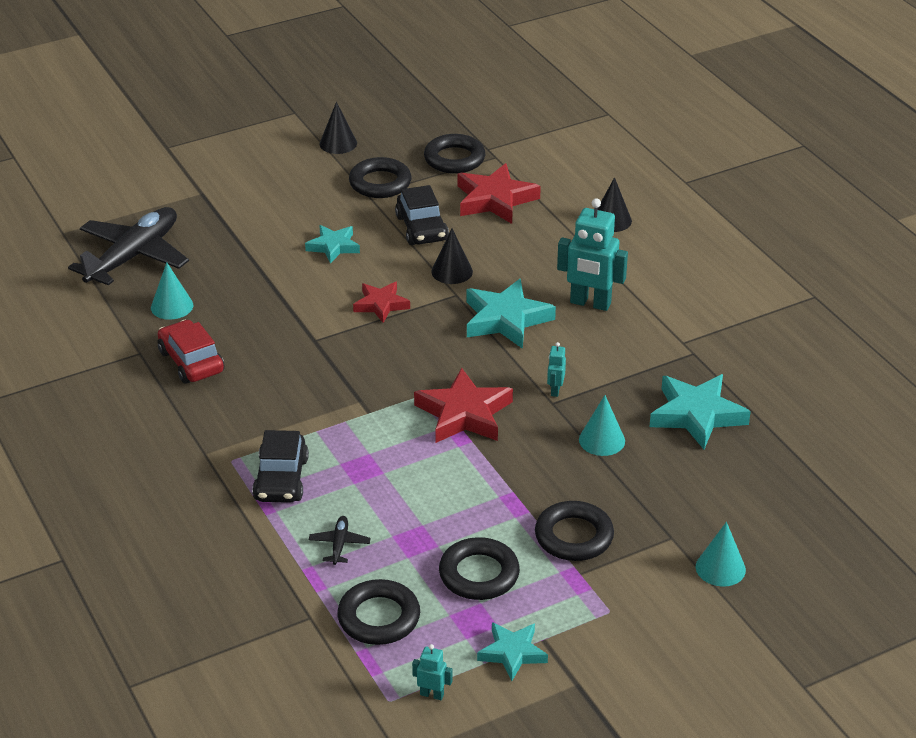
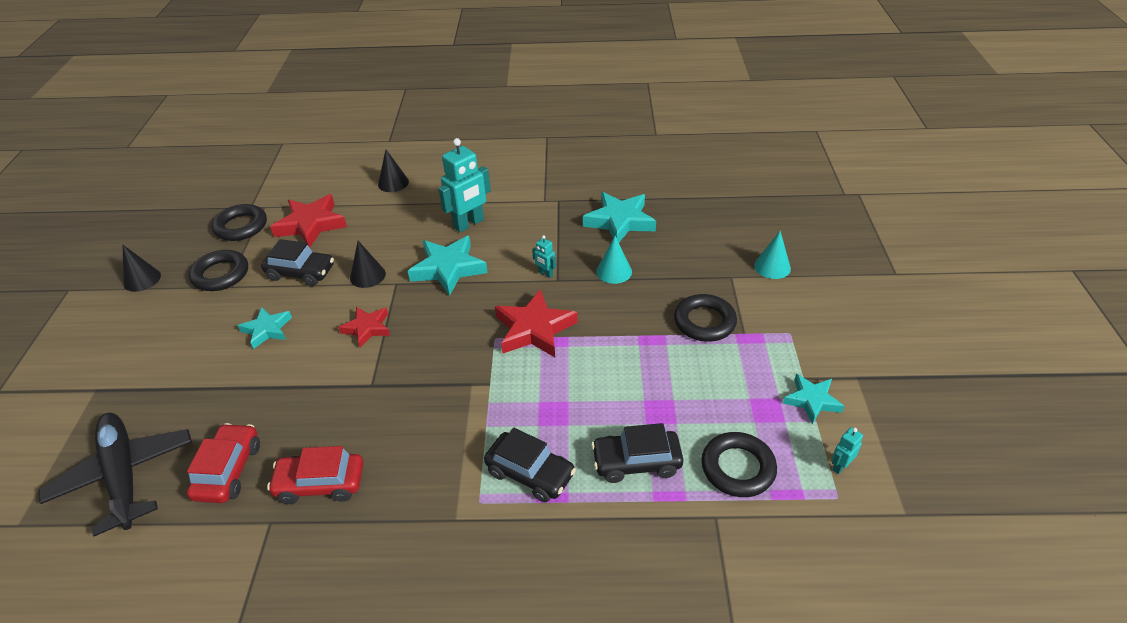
camera: 60 degrees left, 5 degrees up
turquoise cone [151,262,193,320] -> red car [187,423,260,503]
black plane [309,516,371,565] -> black car [591,423,683,483]
black ring [439,537,520,600] -> none

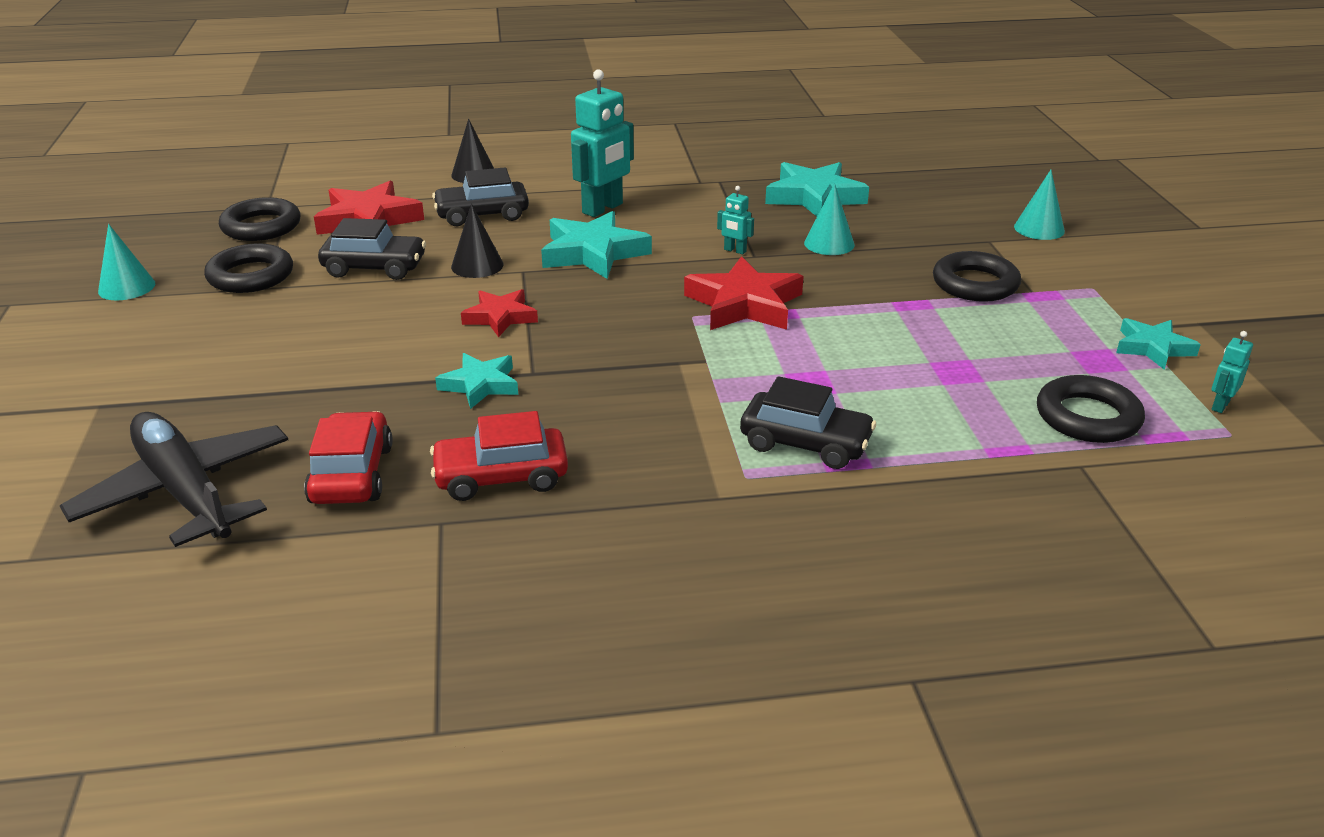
camera: 10 degrees left, 10 degrees down
black cone [123,245,161,292] -> turquoise cone [98,224,155,300]
turquoise star [238,307,292,349] -> turquoise star moved to [435,353,518,409]
black car [591,423,683,483] -> black car moved to [432,167,529,226]

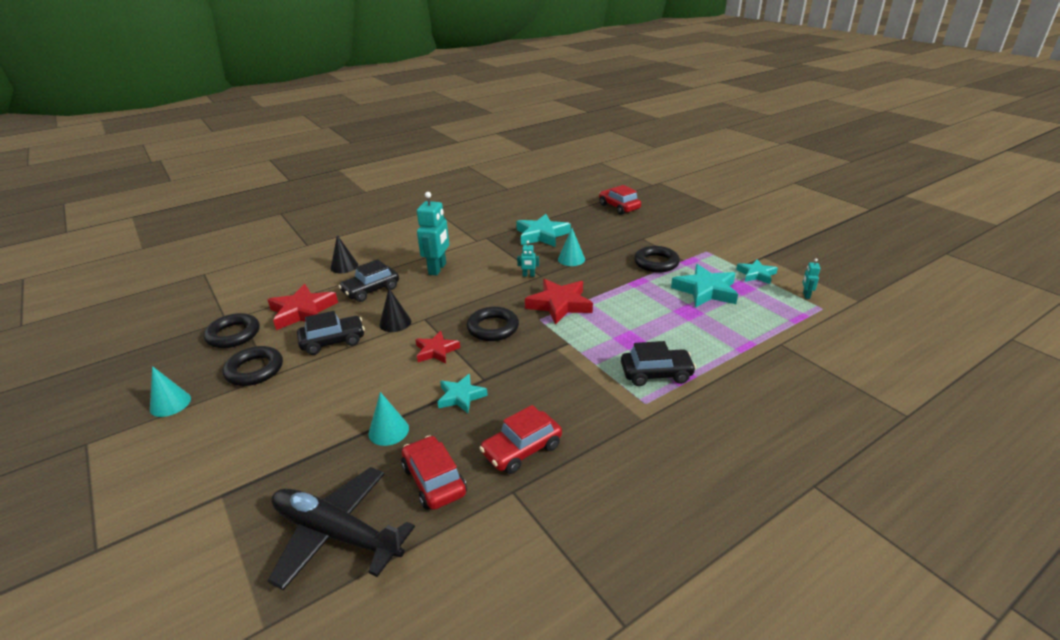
camera: 25 degrees left, 0 degrees up
turquoise star [541,211,652,279] -> turquoise star moved to [671,264,738,308]
turquoise cone [1014,170,1065,240] -> turquoise cone moved to [368,392,409,446]
black ring [1037,375,1145,443] -> black ring moved to [467,307,519,341]
none -> red car [599,185,641,215]

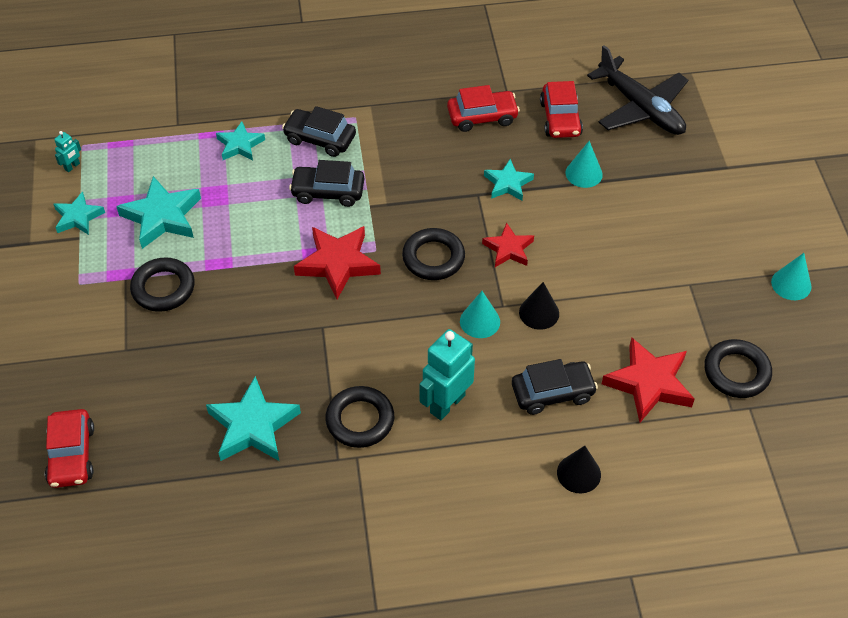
camera: 155 degrees left, 20 degrees up
black ring [223,346,283,386] -> black ring moved to [325,386,394,448]
black car [297,311,365,355] -> black car moved to [289,160,364,207]
turquoise robot [517,241,539,277] -> none
turquoise cone [558,228,585,266] -> turquoise cone moved to [460,291,500,338]
none -> turquoise star [216,121,265,161]

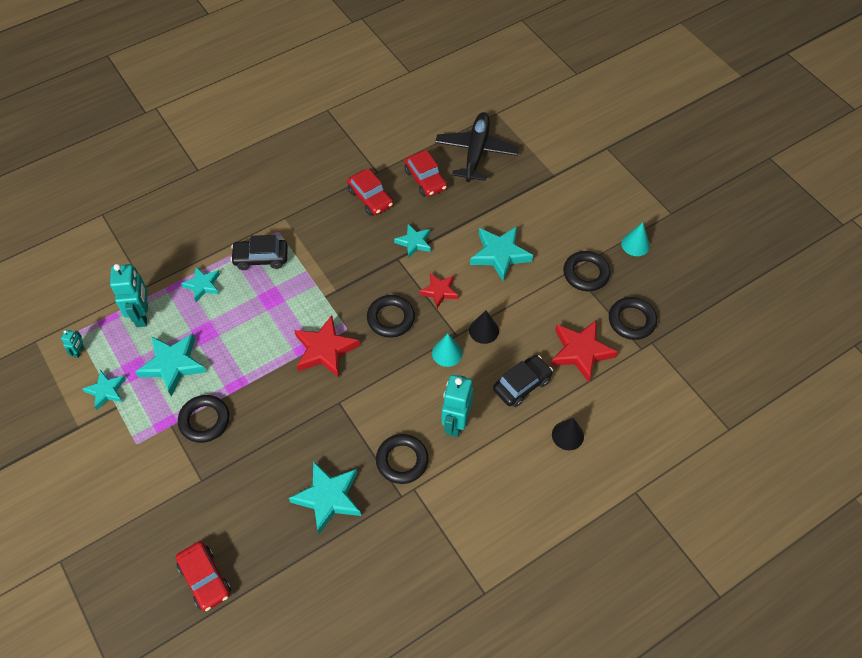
camera: 25 degrees left, 5 degrees up
black car [289,160,364,207] -> none
red car [447,85,520,132] -> red car turned 90 degrees clockwise [347,168,393,216]
turquoise cone [566,141,603,188] -> none
black plane [587,45,688,135] -> black plane turned 105 degrees counterclockwise [435,112,519,182]
none -> turquoise robot [110,264,148,327]
none -> turquoise star [470,226,533,282]
none -> black ring [563,251,610,291]

